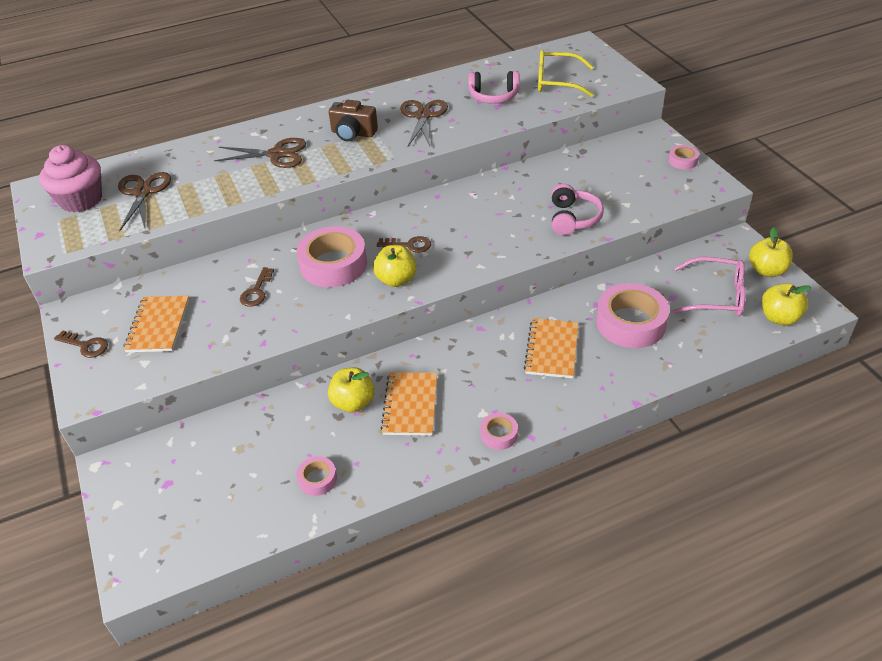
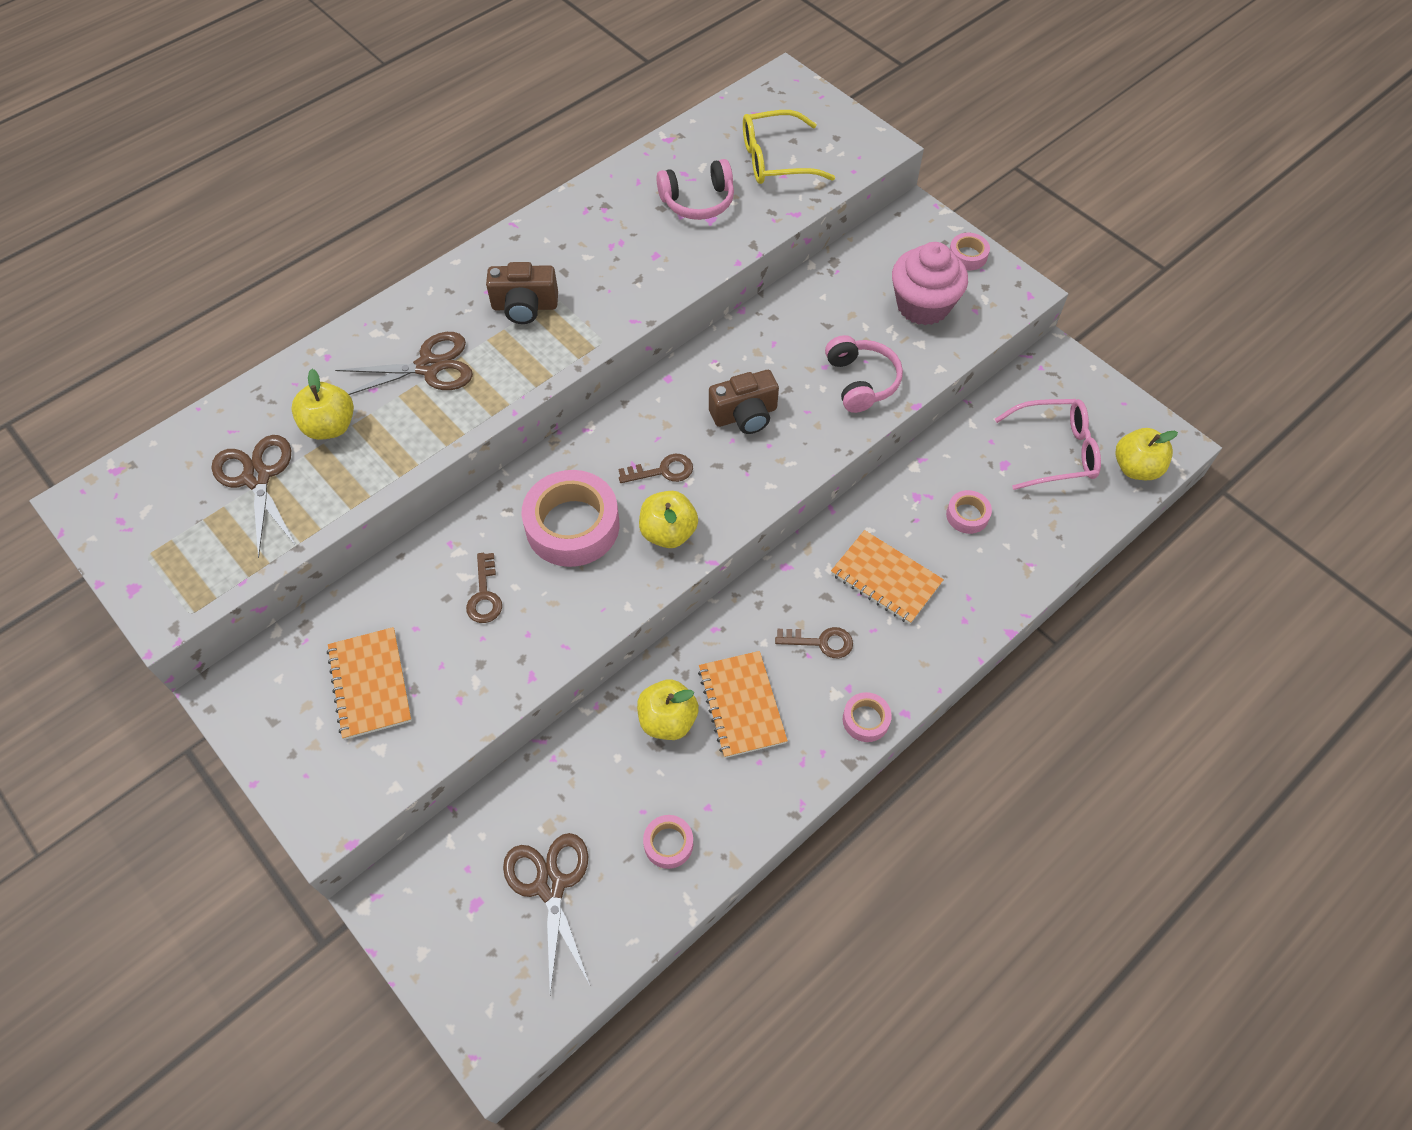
camera: 20 degrees left, 15 degrees up
pink cupcake [39,145,102,212] -> pink cupcake moved to [892,242,968,325]
brown key [54,331,108,358] -> brown key moved to [775,627,853,658]
brown scissors [400,100,448,147] -> brown scissors moved to [503,833,590,994]
orange notebook [524,318,578,379] -> orange notebook turned 45 degrees counterclockwise [831,530,944,624]
pink tape [596,283,670,348] -> pink tape [946,490,992,534], size x0.48
yellow apple [749,227,793,277] -> yellow apple moved to [291,369,354,440]
none -> brown camera [709,370,779,434]

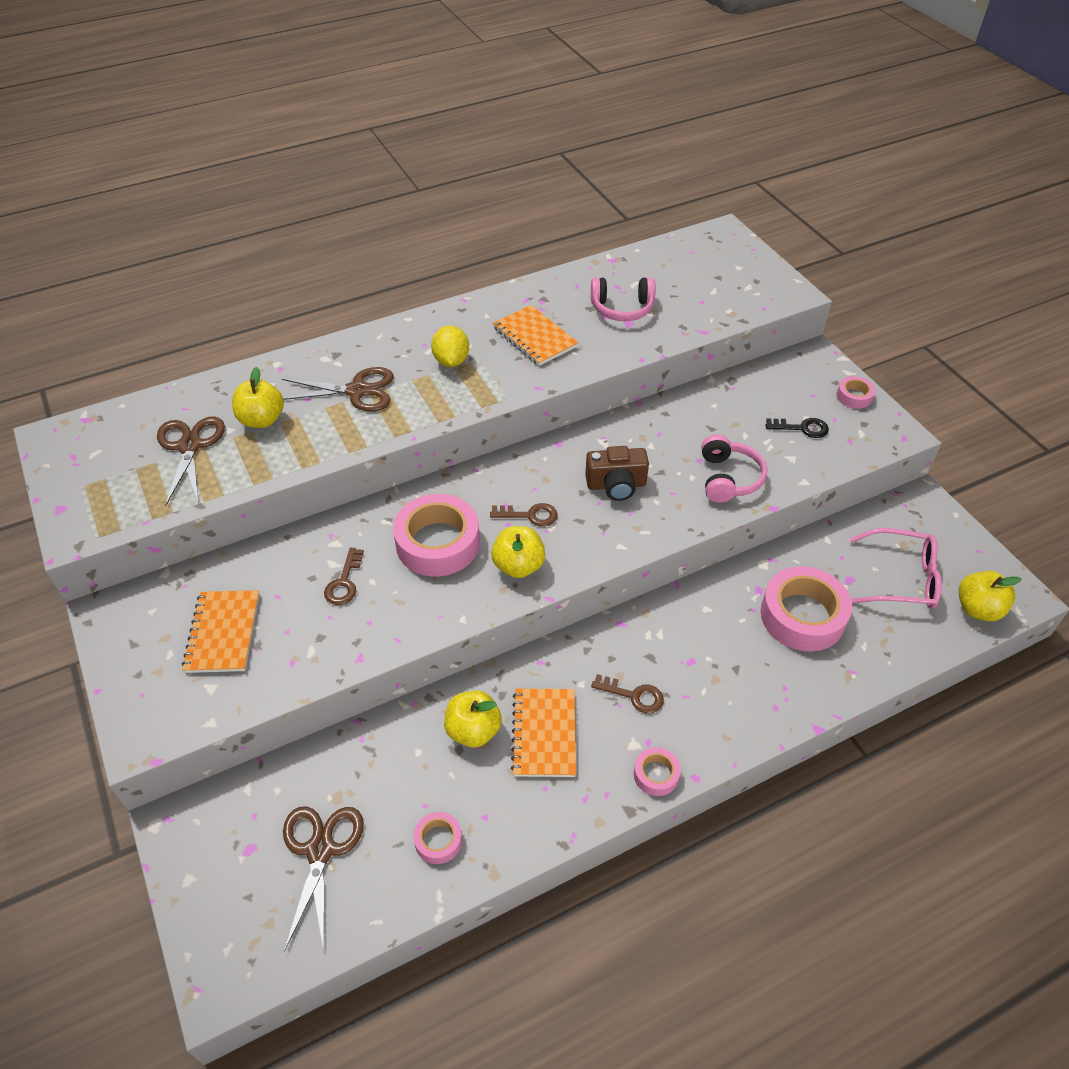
camera: 15 degrees right, 10 degrees down
brown camera [486,262,558,324] -> yellow lemon [431,325,469,367]
yellow glasses [743,110,835,184] -> none
orange notebook [831,530,944,624] -> orange notebook moved to [493,305,578,366]
pink cupcake [892,242,968,325] -> black key [765,418,829,438]
pink tape [946,490,992,534] -> pink tape [761,566,852,651], size x2.08

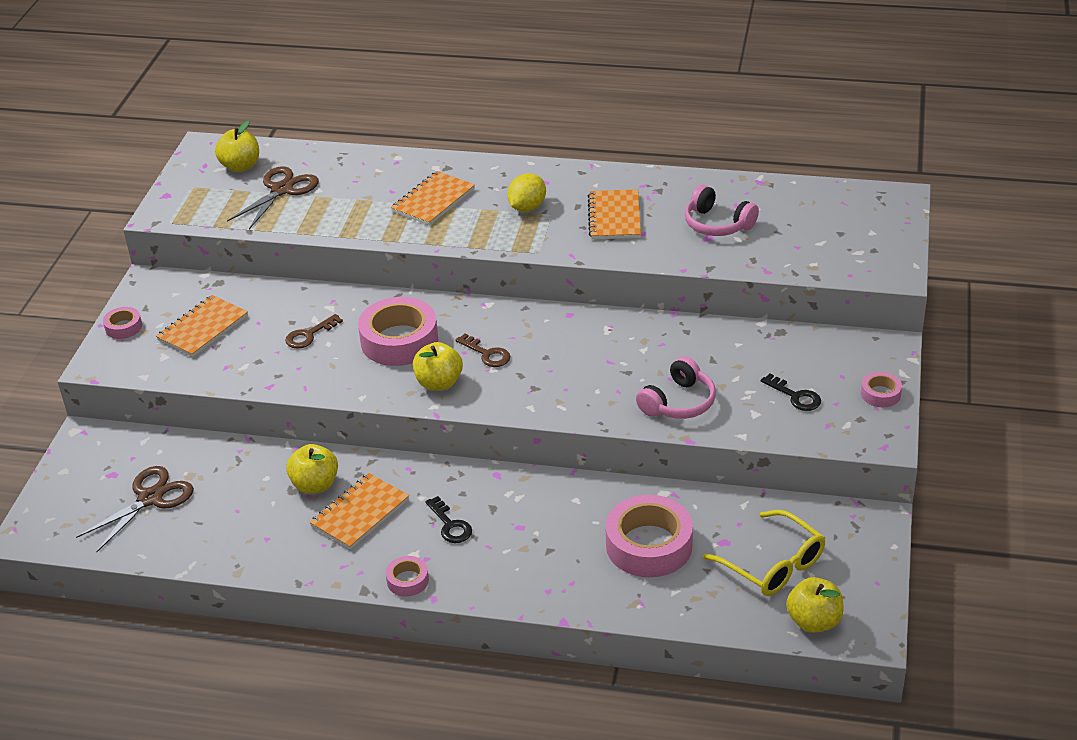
camera: 40 degrees right, 10 degrees down
yellow apple [232,367,284,428] -> yellow apple moved to [215,120,259,172]
brown scissors [282,367,393,411] -> orange notebook [391,171,475,226]
pink tape [413,812,462,864] -> pink tape moved to [103,307,142,339]
brown camera [585,446,649,501] -> none
brown key [591,674,664,713] -> black key [425,496,472,543]
pink glasses [849,528,942,609] -> yellow glasses [703,510,825,596]

